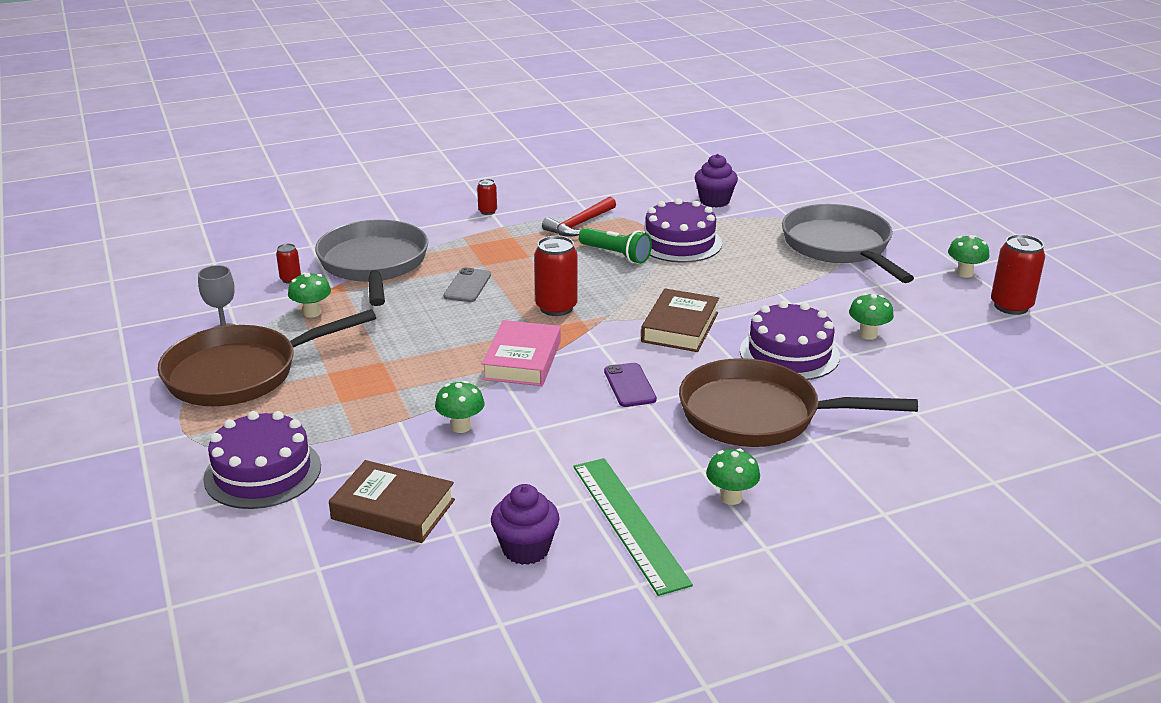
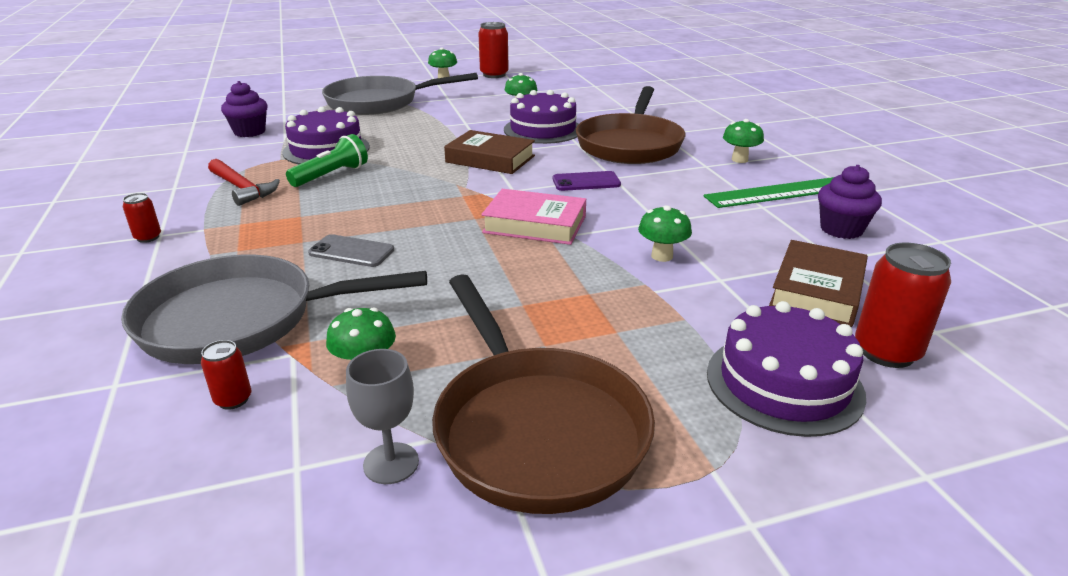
camera: 85 degrees left, 0 degrees up
red can [534,236,578,316] -> red can moved to [855,242,951,368]

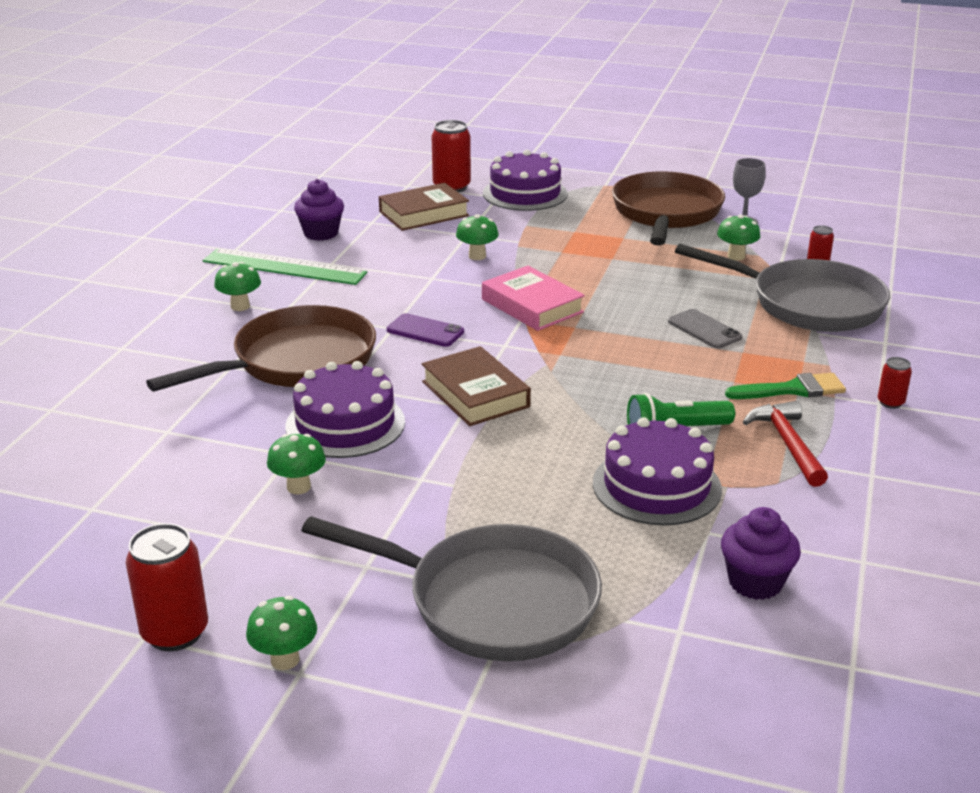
camera: 145 degrees left, 0 degrees up
none -> green brush [725,373,846,399]

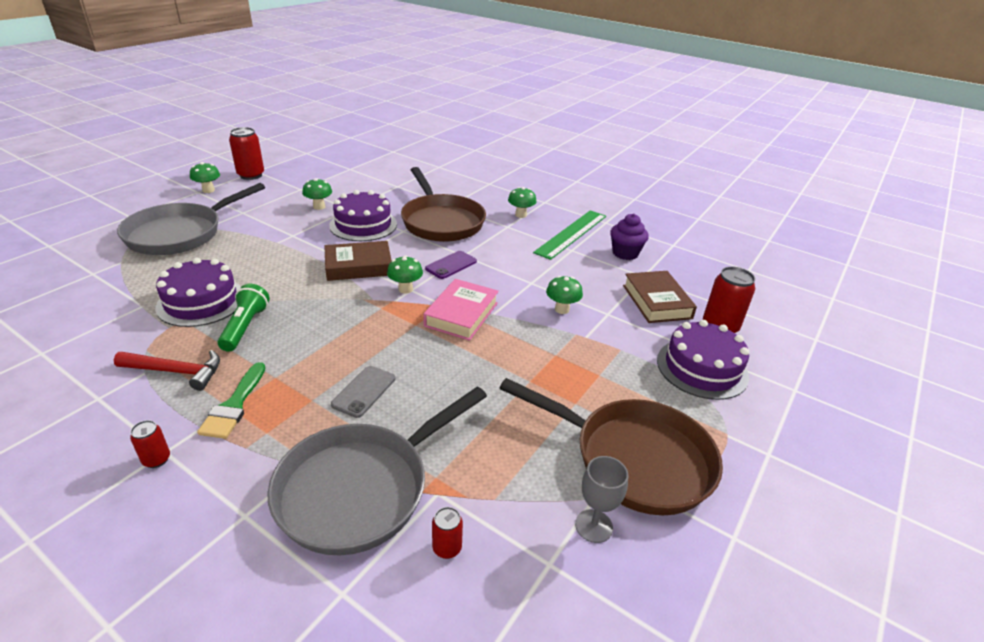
camera: 105 degrees right, 5 degrees up
pink book [482,266,585,331] -> pink book turned 45 degrees counterclockwise [423,279,499,341]
grey phone [668,309,742,349] -> grey phone turned 45 degrees counterclockwise [331,366,395,418]
green mushroom [717,214,760,260] -> green mushroom moved to [387,255,423,294]
purple cupcake [721,507,801,600] -> none

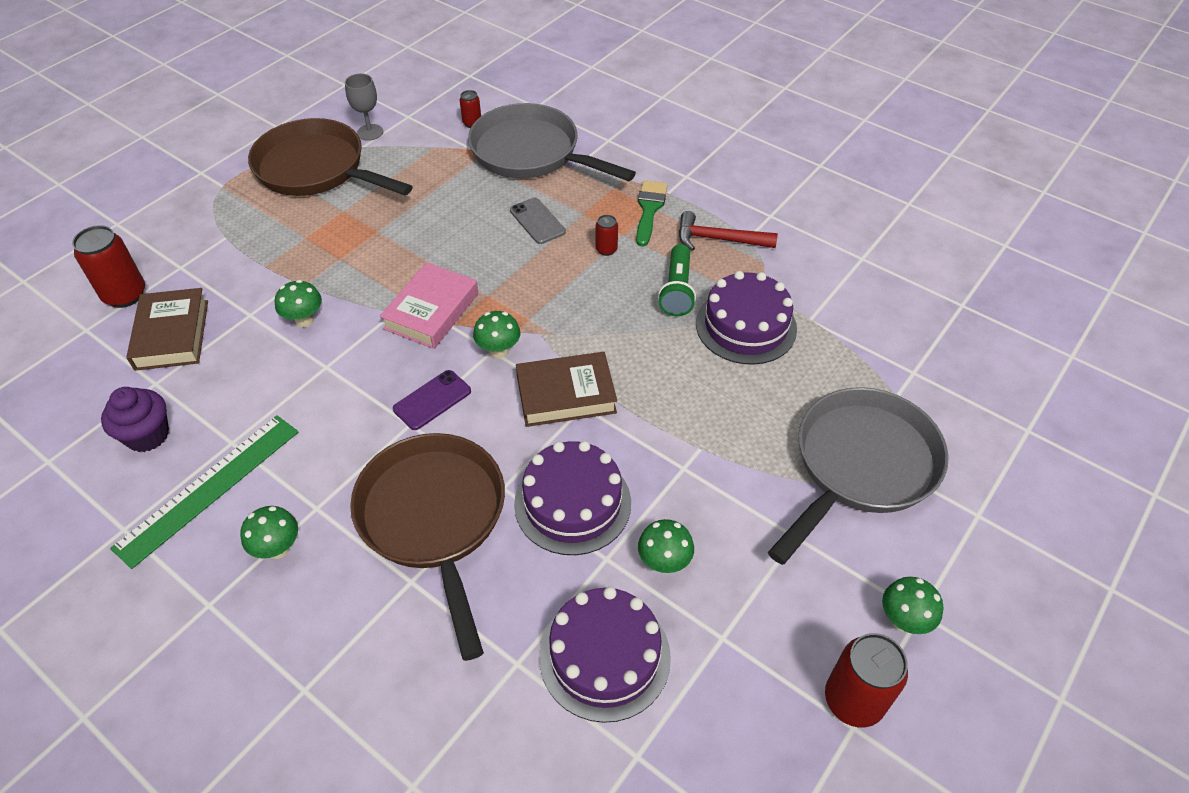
camera: 175 degrees left, 15 degrees up
red can [130,420,170,468] -> red can moved to [596,215,618,256]
grey pan [267,387,487,555] -> grey pan turned 105 degrees counterclockwise [468,103,636,181]
grey phone [331,366,395,418] -> grey phone turned 60 degrees counterclockwise [510,198,566,244]
purple cake [657,320,749,400] -> purple cake moved to [539,587,671,723]

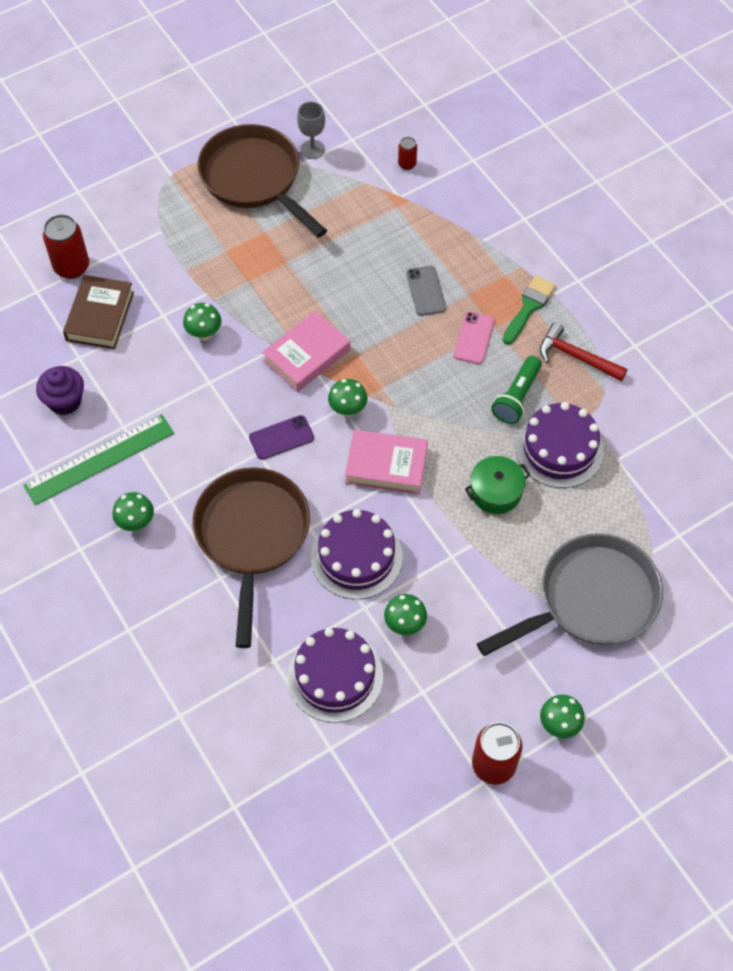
camera: 20 degrees right, 10 degrees up
grey pan [468,103,636,181] -> none
brown book [516,352,617,427] -> pink book [345,429,428,494]
red can [596,215,618,256] -> pink phone [453,312,495,364]
none -> green pot [465,456,530,514]

